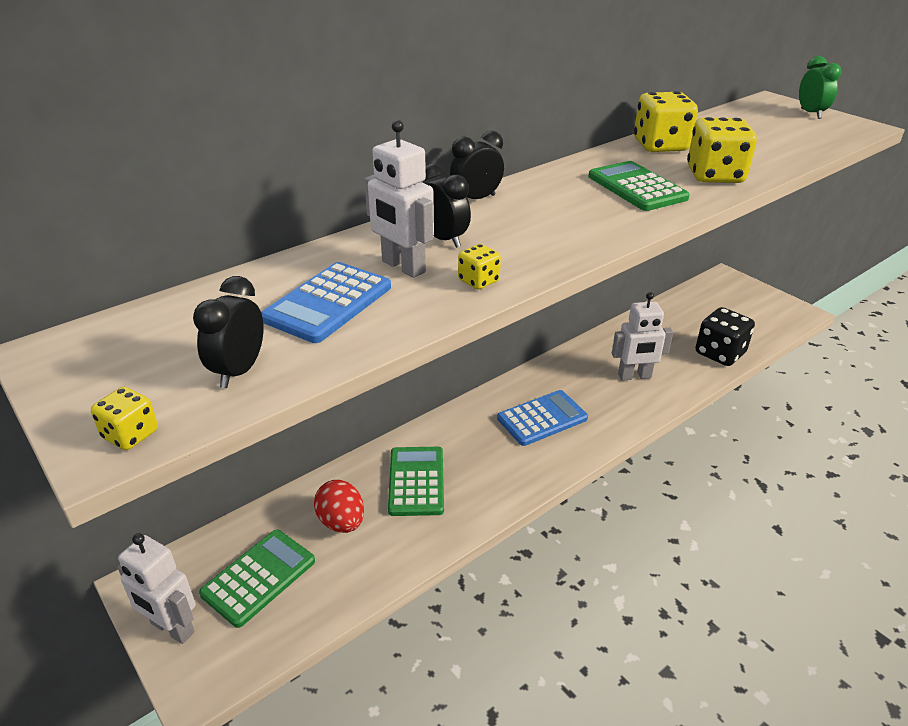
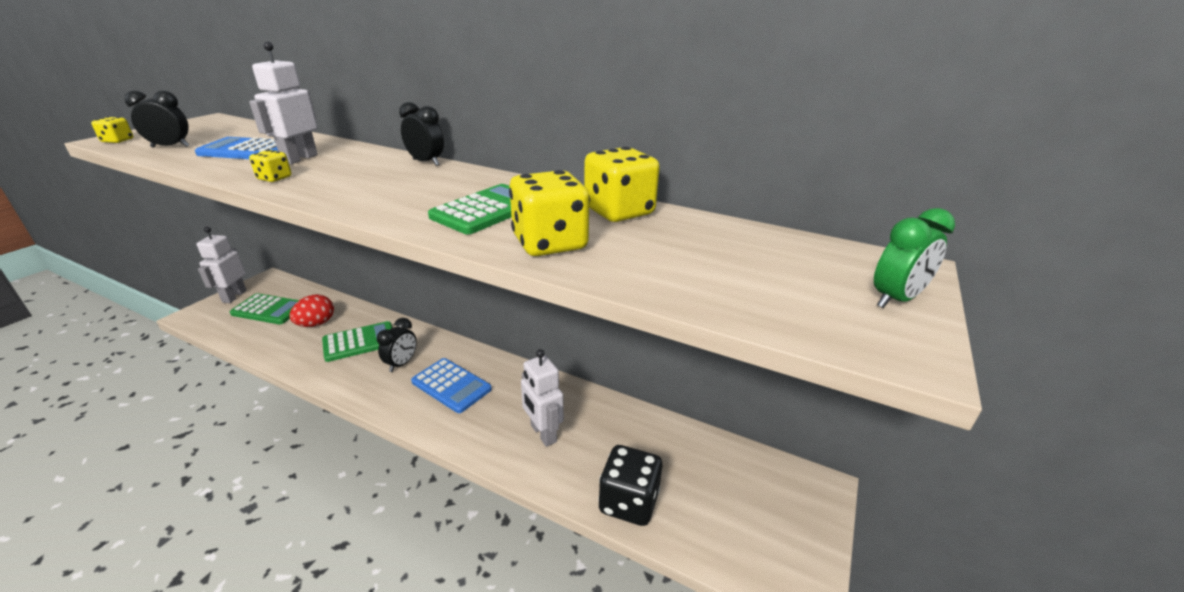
camera: 65 degrees right, 5 degrees down
black clock [424,163,471,248] -> black clock moved to [377,318,417,372]

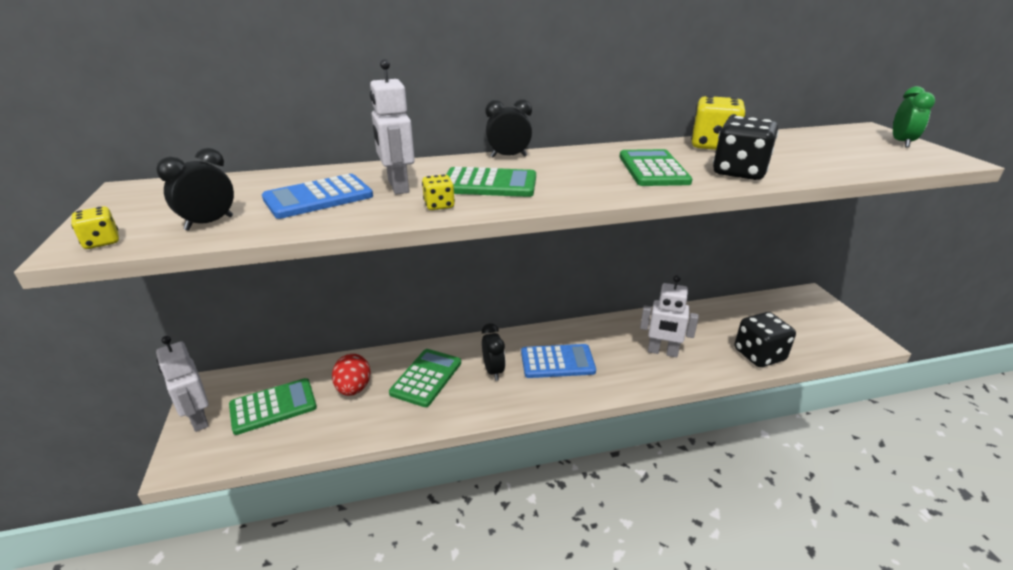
camera: 40 degrees left, 0 degrees up
yellow dice [509,170,590,256] -> black dice [713,116,779,180]
none -> green calculator [446,167,536,197]

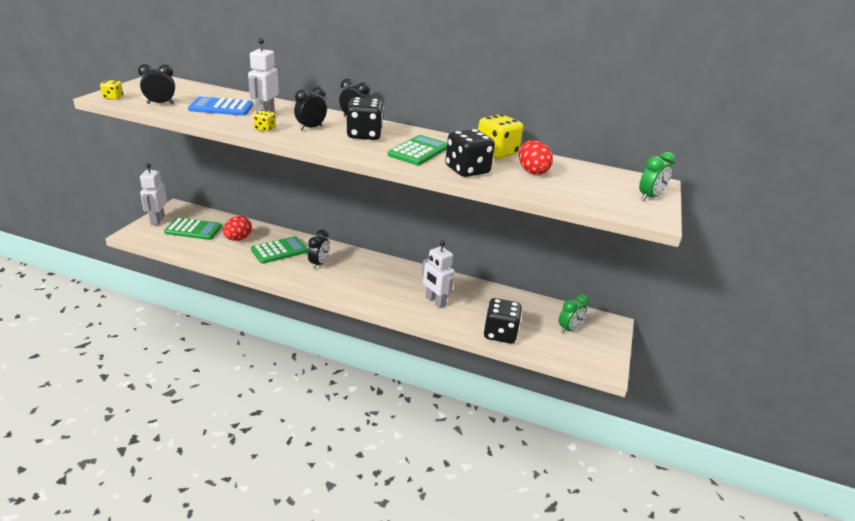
camera: 30 degrees right, 0 degrees up
green calculator [446,167,536,197] -> black clock [294,86,327,130]
blue calculator [521,344,596,378] -> none
none -> black dice [346,97,384,140]
none -> red egg [519,140,553,175]
none -> green clock [559,294,589,334]

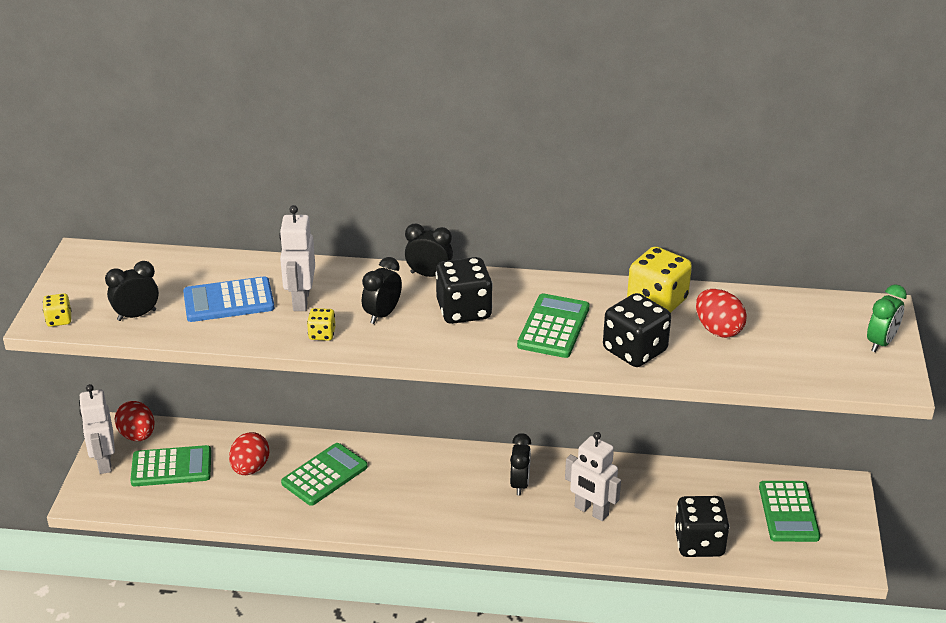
camera: 10 degrees left, 5 degrees up
black clock [308,229,329,269] -> black clock moved to [510,433,531,496]
green clock [559,294,589,334] -> green calculator [759,481,820,542]
none -> red egg [115,401,154,441]

